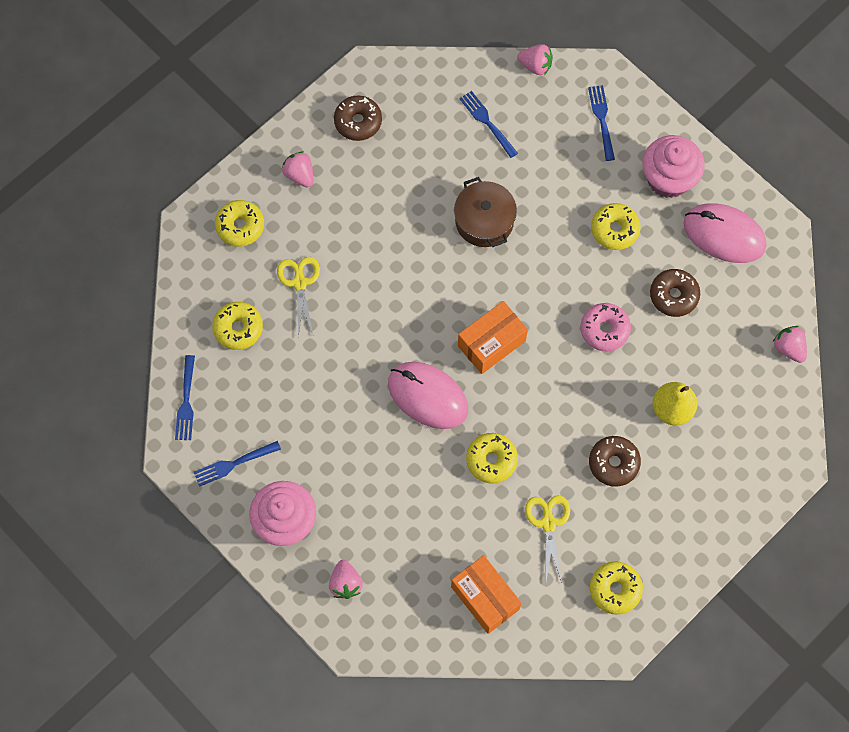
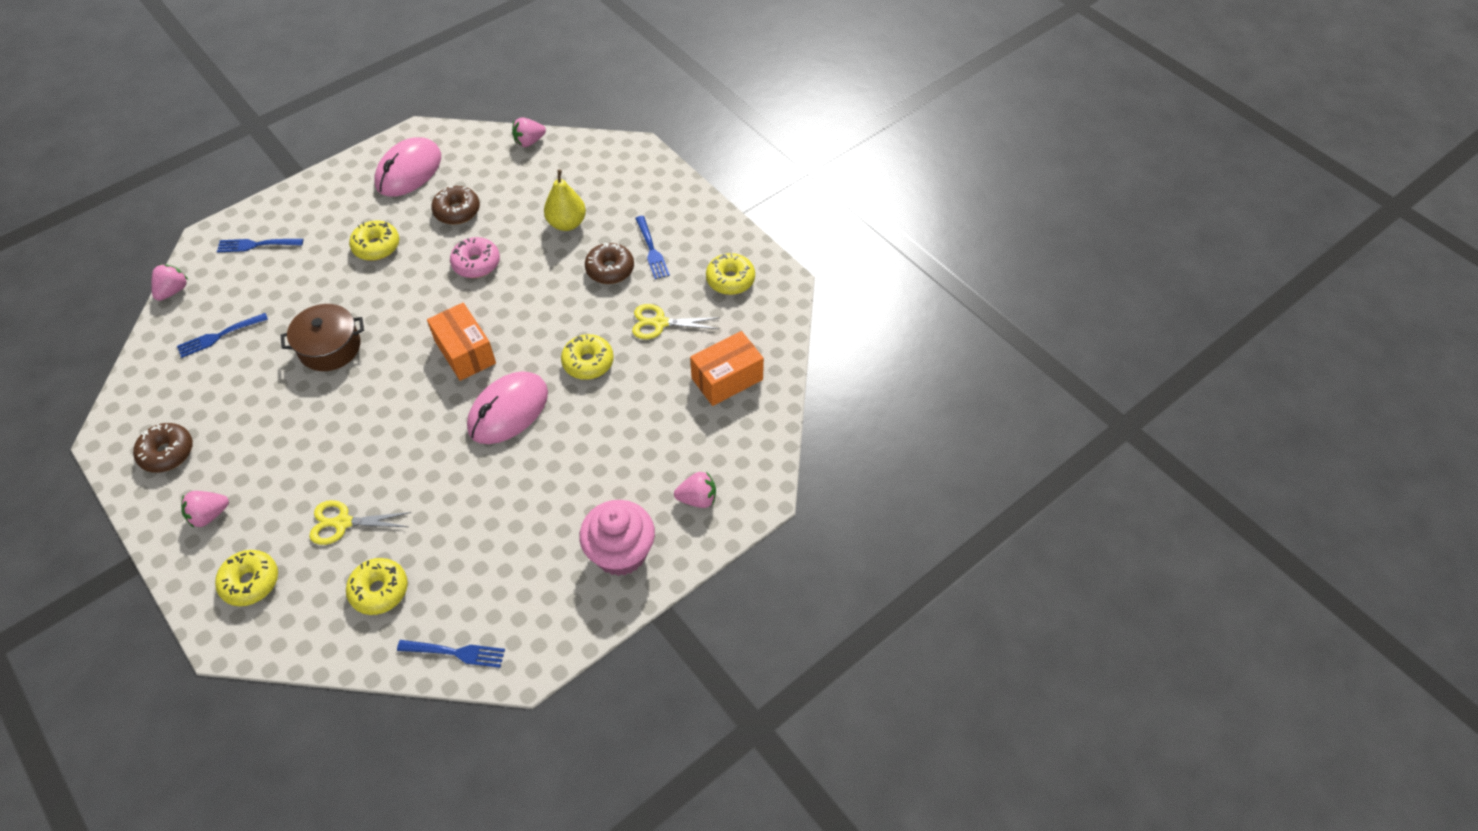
camera: 85 degrees left, 15 degrees down
blue fork [194,441,281,487] -> blue fork moved to [635,216,670,279]
pink cupcake [642,135,705,198] -> none

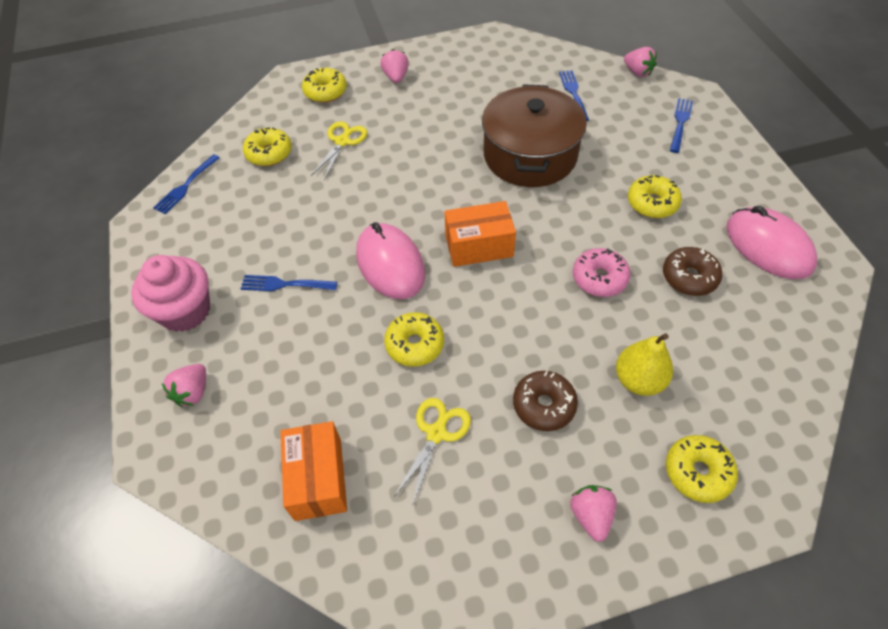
camera: 115 degrees right, 0 degrees up
brown donut [133,423,193,473] -> none
brown pot [281,304,364,371] -> brown pot [482,84,587,187], size x1.61
pink strawberry [512,117,546,147] -> pink strawberry moved to [570,485,617,542]
blue fork [635,216,670,279] -> blue fork moved to [241,275,337,291]
yellow donut [706,253,755,295] -> yellow donut moved to [666,435,738,503]

